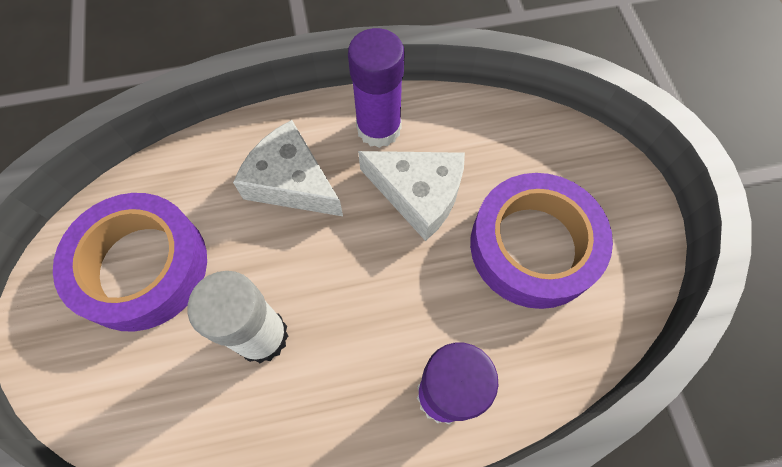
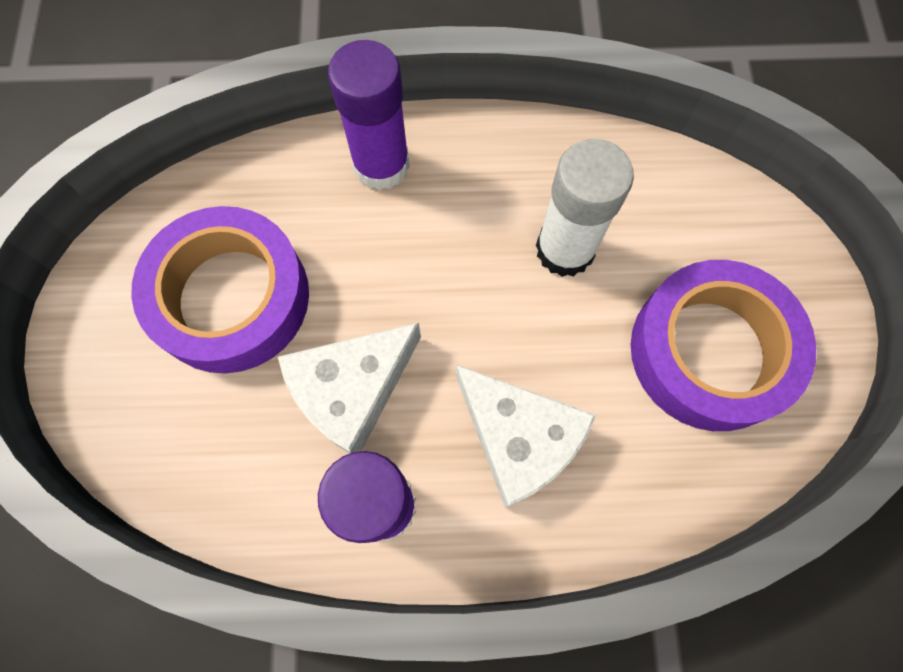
camera: 170 degrees left, 5 degrees up
white cheese [358,151,465,241] -> white cheese turned 75 degrees counterclockwise [278,323,421,453]

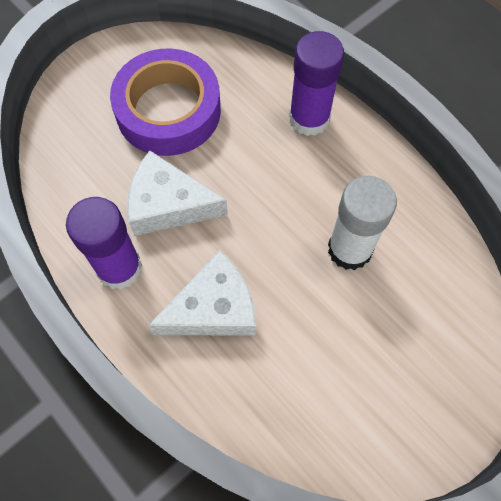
camera: 50 degrees right, 5 degrees down
white cheese [456,364,596,508] -> white cheese turned 120 degrees counterclockwise [148,250,256,336]
purple tape [631,260,816,431] -> none

